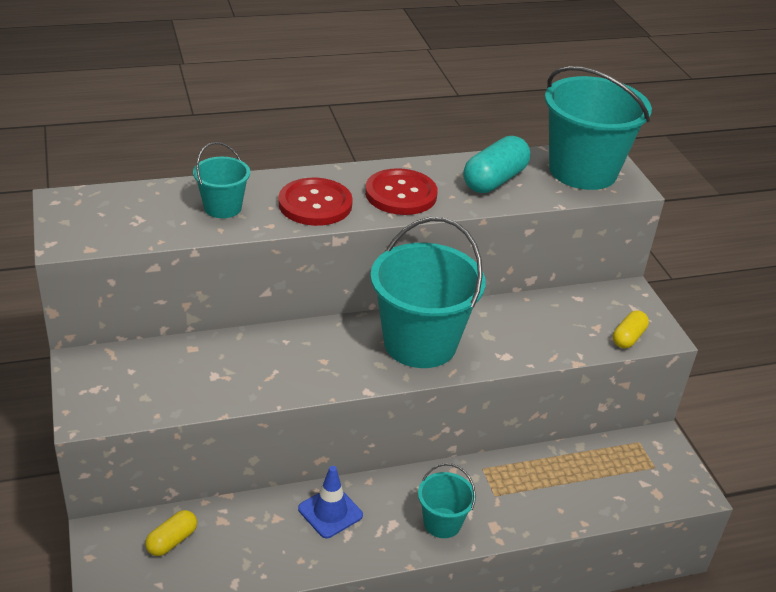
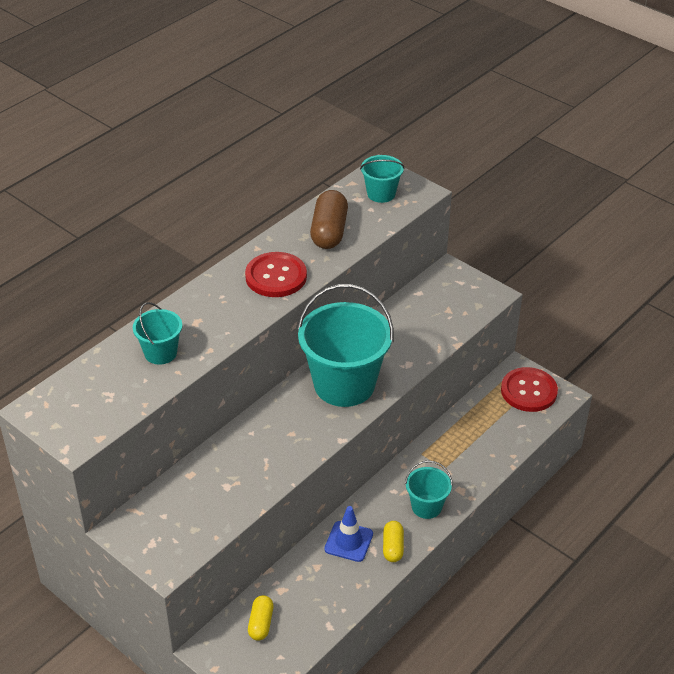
camera: 30 degrees left, 5 degrees up
red button [278,178,353,226] -> red button moved to [501,367,558,412]
turquoise capsule [463,136,531,193] -> brown capsule [310,190,348,249]
turquoise bucket [545,66,652,190] -> turquoise bucket [360,155,404,203], size x0.50
yellow capsule [613,311,649,348] -> yellow capsule moved to [383,521,404,562]

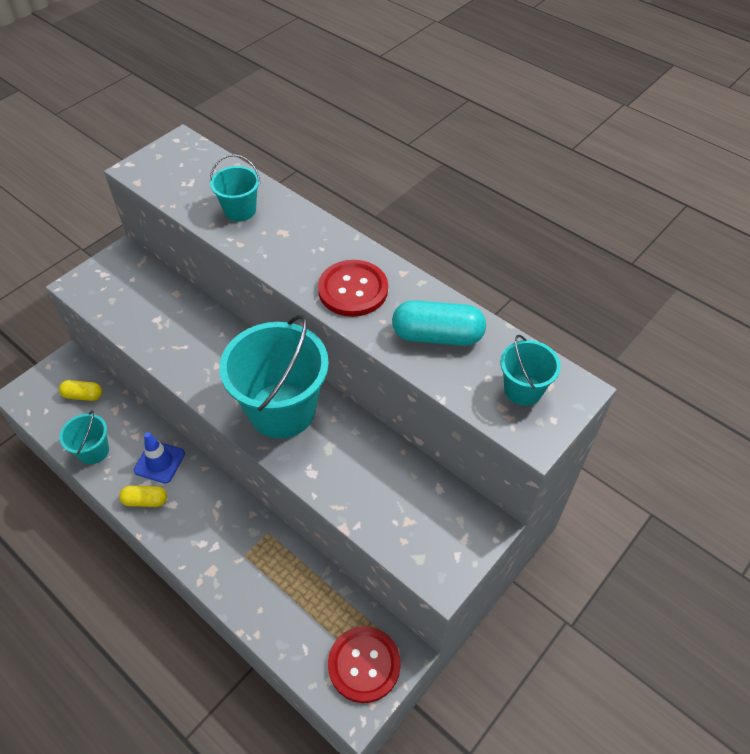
camera: 90 degrees right, 10 degrees up
brown capsule [310,190,348,249] -> turquoise capsule [392,300,486,346]
turquoise bucket [405,460,453,519] -> turquoise bucket moved to [59,410,109,464]

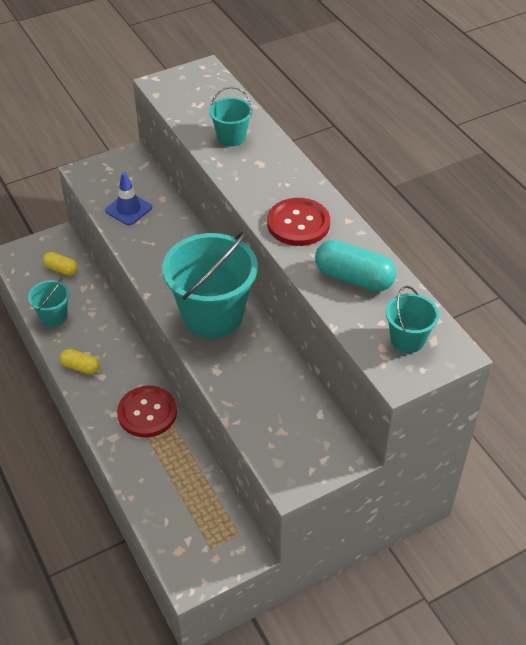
camera: 20 degrees right, 5 degrees down
blue traffic cone [134,432,185,483] -> blue traffic cone moved to [105,172,152,225]
red button [328,626,401,703] -> red button moved to [117,386,177,438]

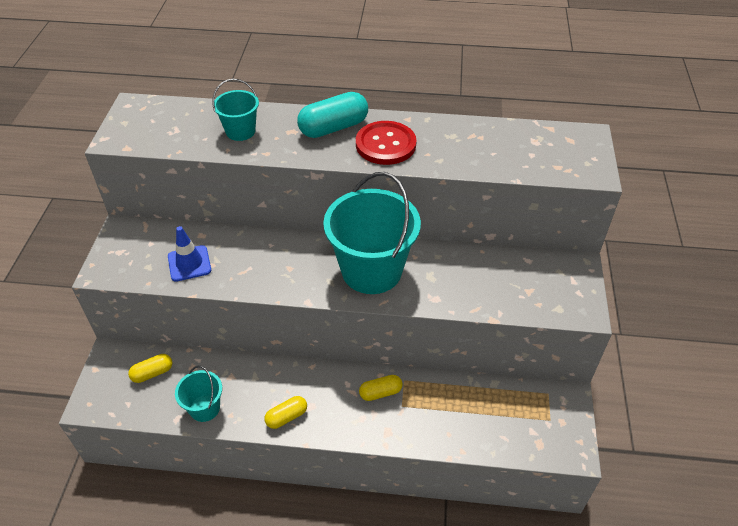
camera: 55 degrees left, 0 degrees up
red button [117,386,177,438] -> yellow capsule [359,375,403,401]
turquoise capsule [315,240,396,292] -> turquoise capsule moved to [297,92,368,138]
turquoise bucket [385,286,439,353] -> none

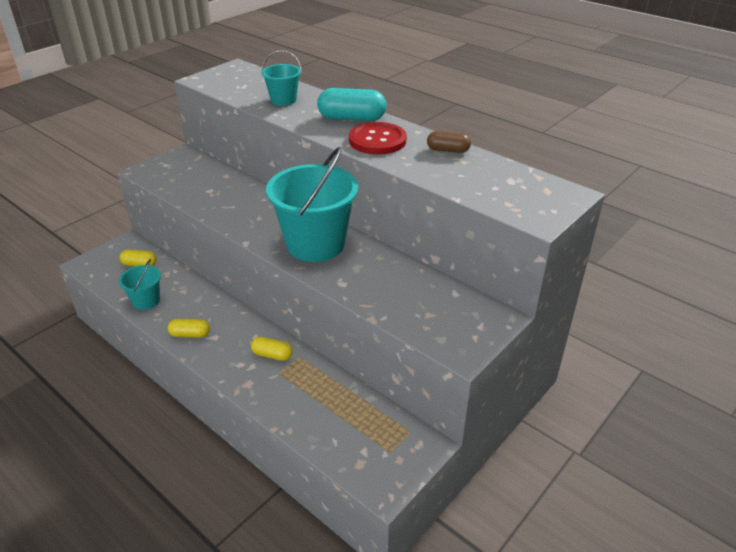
camera: 35 degrees right, 10 degrees down
blue traffic cone [168,226,211,282] -> none
none -> brown capsule [427,131,471,153]

